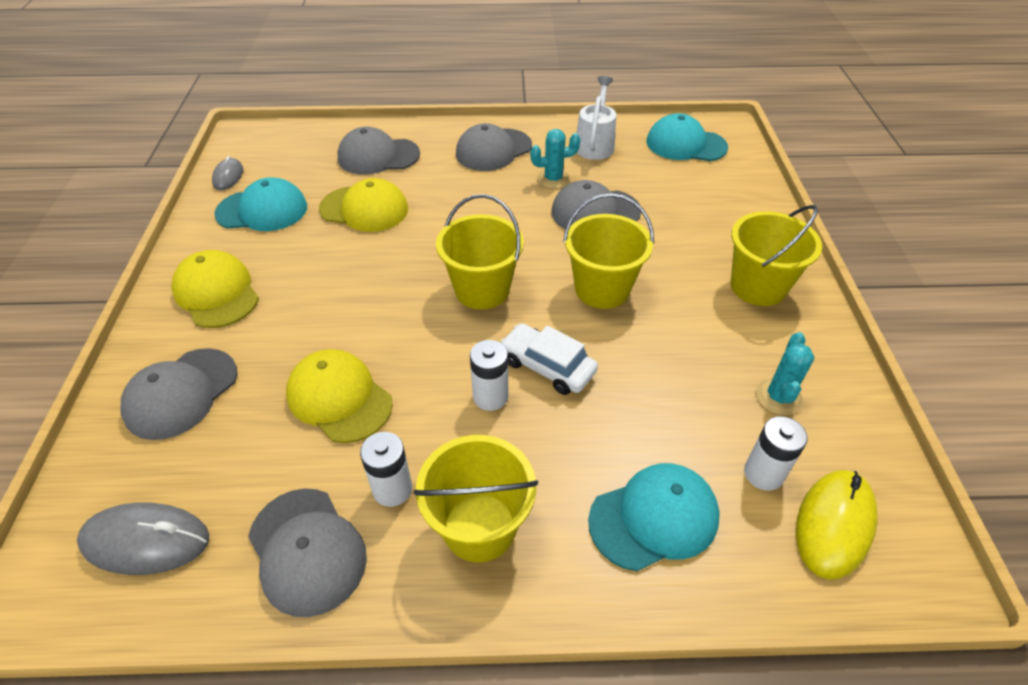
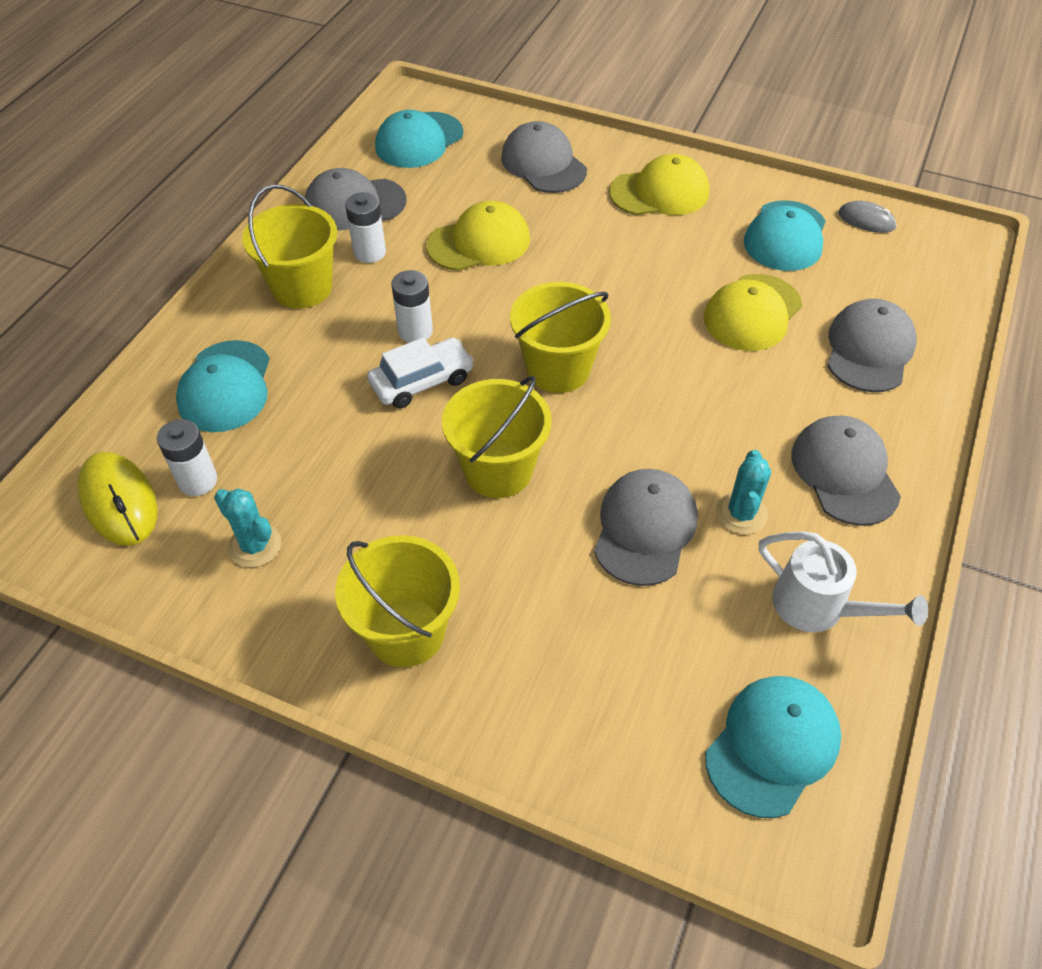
camera: 115 degrees right, 5 degrees up
grey mouse [77,502,209,575] -> turquoise cap [375,110,464,168]

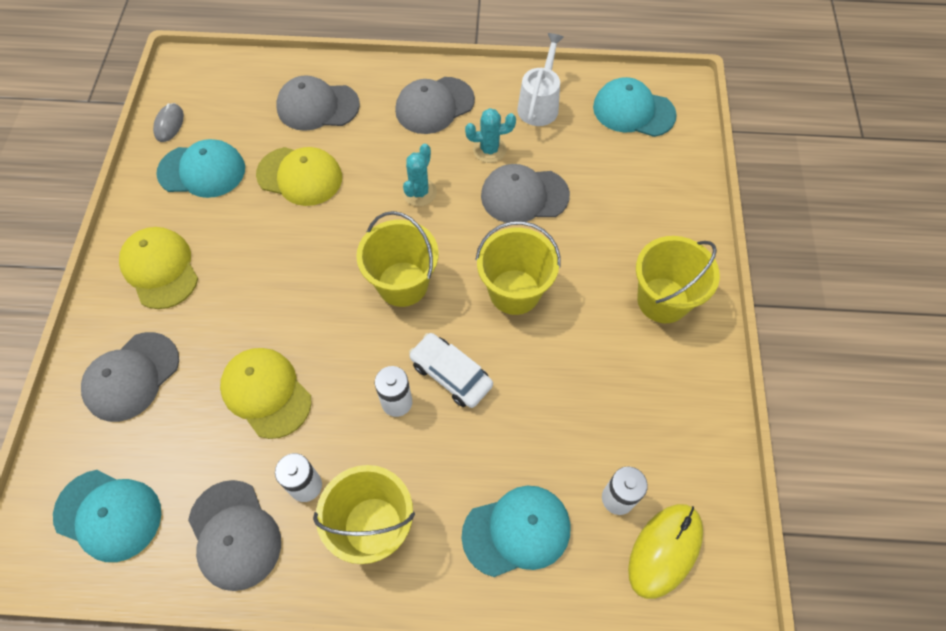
camera: 110 degrees left, 10 degrees up
turquoise cactus [214,489,282,568] -> turquoise cactus moved to [402,144,437,206]

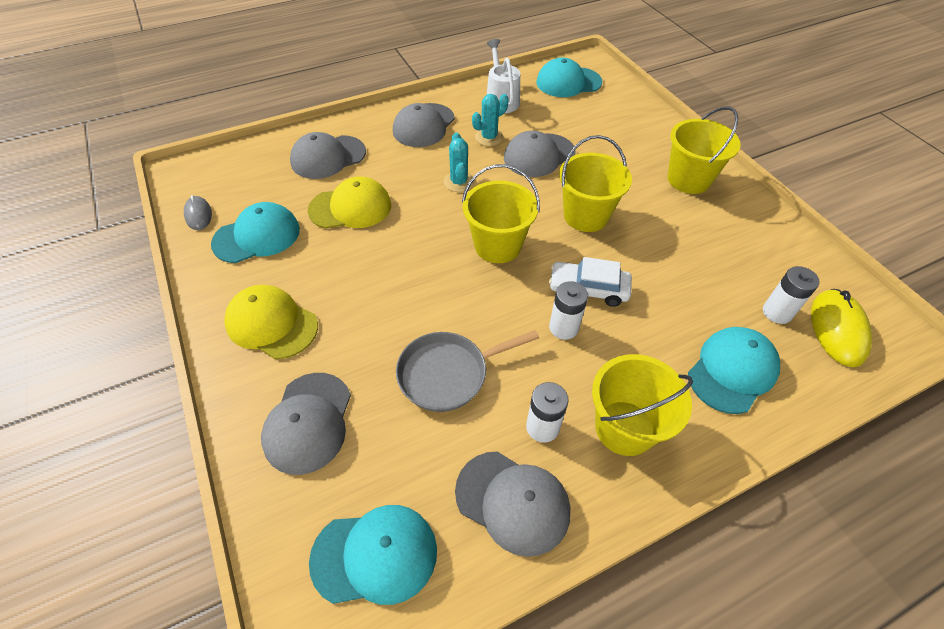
camera: 30 degrees left, 10 degrees down
yellow cap [220,348,311,439] -> grey pan [396,330,539,412]

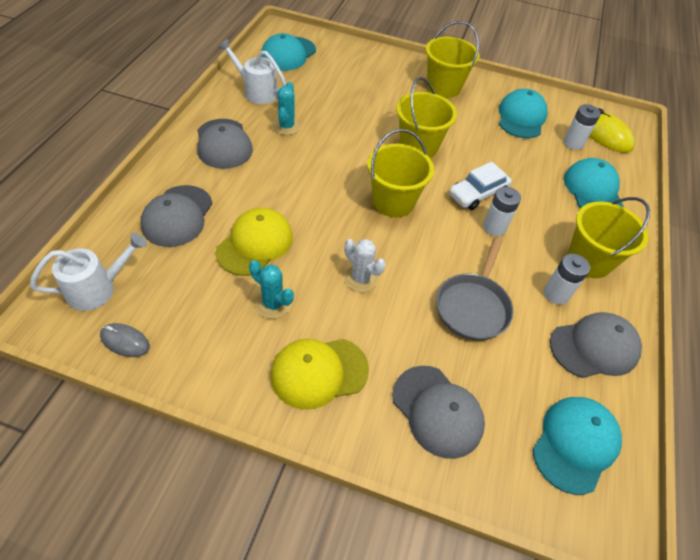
camera: 50 degrees left, 0 degrees up
turquoise cap [211,202,300,263] -> turquoise cap moved to [499,89,548,138]
turquoise cactus [444,132,475,192] -> turquoise cactus moved to [249,260,294,319]
grey cap [504,131,575,177] -> none
none -> white watering can [30,233,147,311]
none -> white cactus [344,239,386,292]

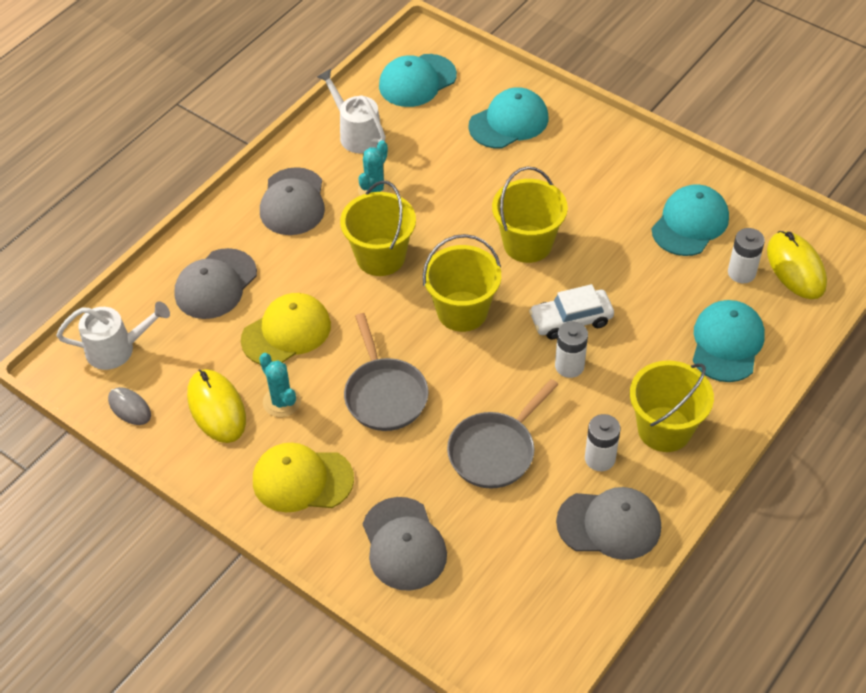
camera: 25 degrees right, 0 degrees up
white cactus [344,239,386,292] -> grey pan [344,313,429,431]
yellow bucket [426,21,479,98] -> yellow bucket moved to [340,181,416,276]
turquoise cap [532,397,622,495] -> turquoise cap moved to [468,87,548,148]
none -> yellow mouse [187,369,246,443]

